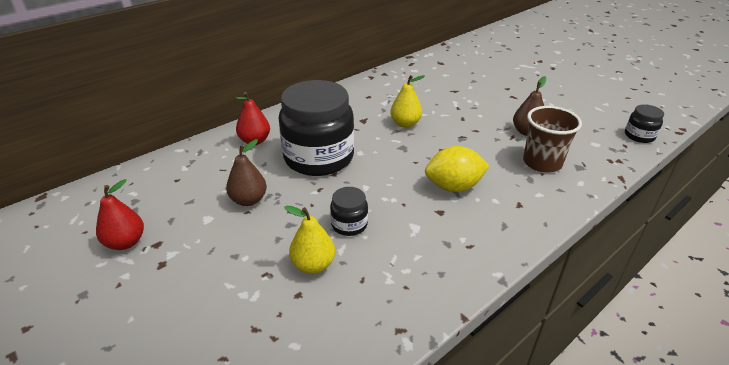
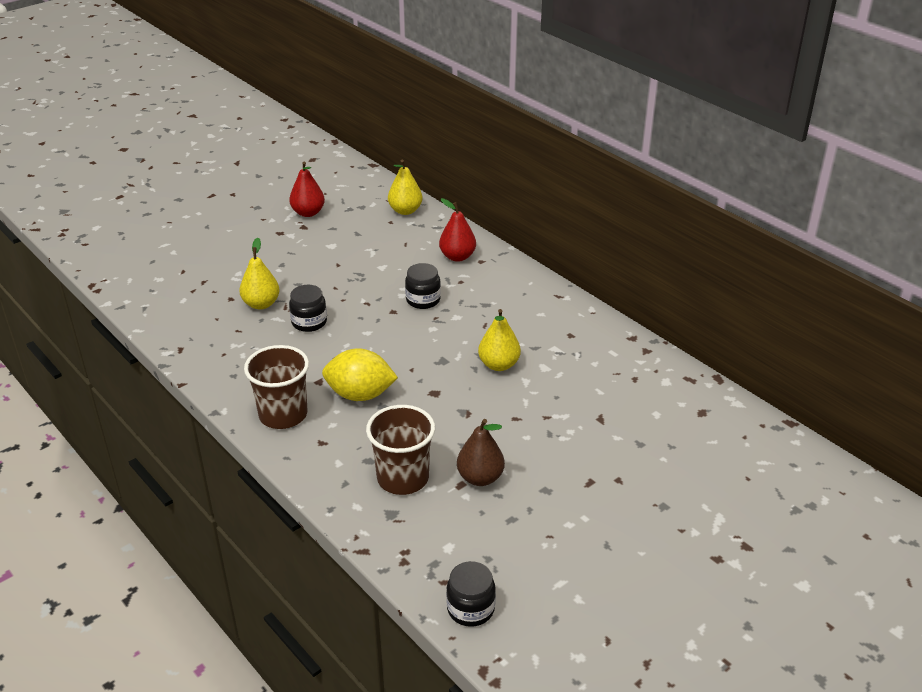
camera: 90 degrees right, 0 degrees up
brown pear [226,139,267,206] -> none
black jar [279,80,354,176] -> black jar [405,263,441,309], size x0.44
yellow lemon [425,146,489,192] -> yellow lemon turned 75 degrees counterclockwise [322,348,398,401]
none -> brown cup [244,345,309,429]
none -> yellow pear [388,160,423,215]

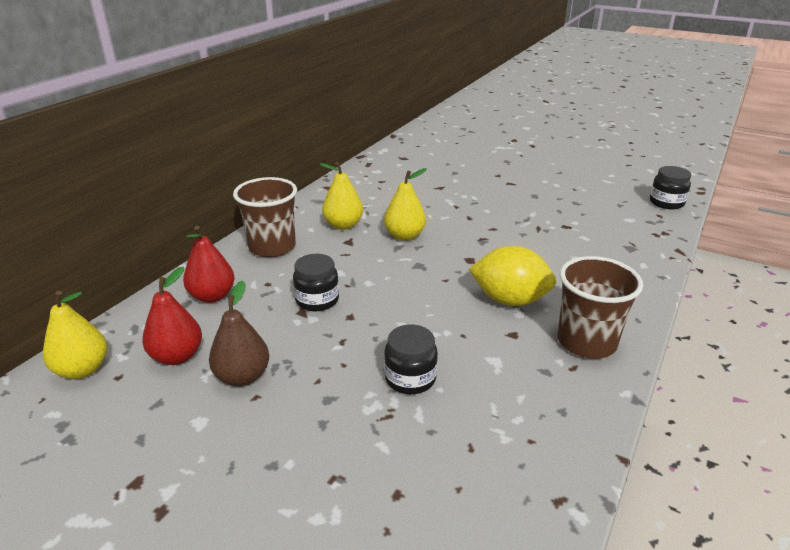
camera: 110 degrees left, 5 degrees down
yellow pear [240,238,280,310] -> yellow pear moved to [319,162,363,230]
red pear [289,162,325,217] -> red pear moved to [142,267,202,365]
yellow lemon [322,348,398,401] -> yellow lemon turned 60 degrees counterclockwise [469,246,556,306]
brown cup [366,405,435,495] -> brown cup moved to [233,177,297,257]
brown pear [457,419,505,486] -> brown pear moved to [209,280,269,386]

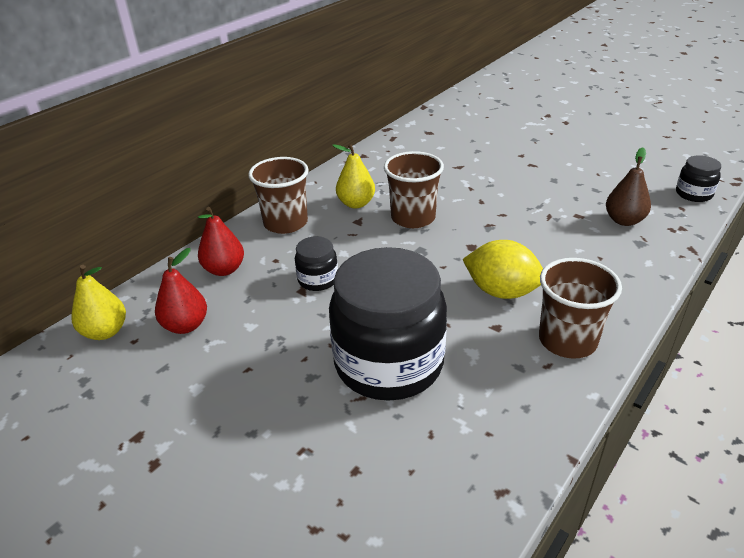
camera: 10 degrees right, 5 degrees up
brown pear [209,280,269,386] -> brown pear moved to [606,147,651,226]
yellow pear [384,168,427,241] -> brown cup [384,151,444,228]
black jar [384,324,438,394] -> black jar [329,247,447,401], size x2.28

